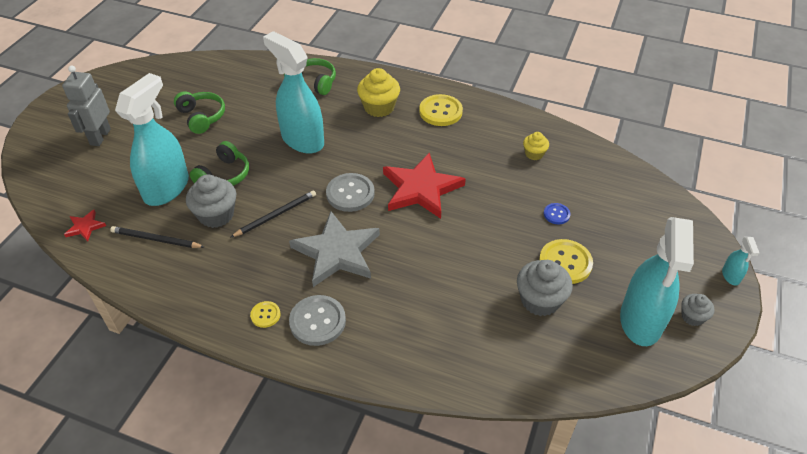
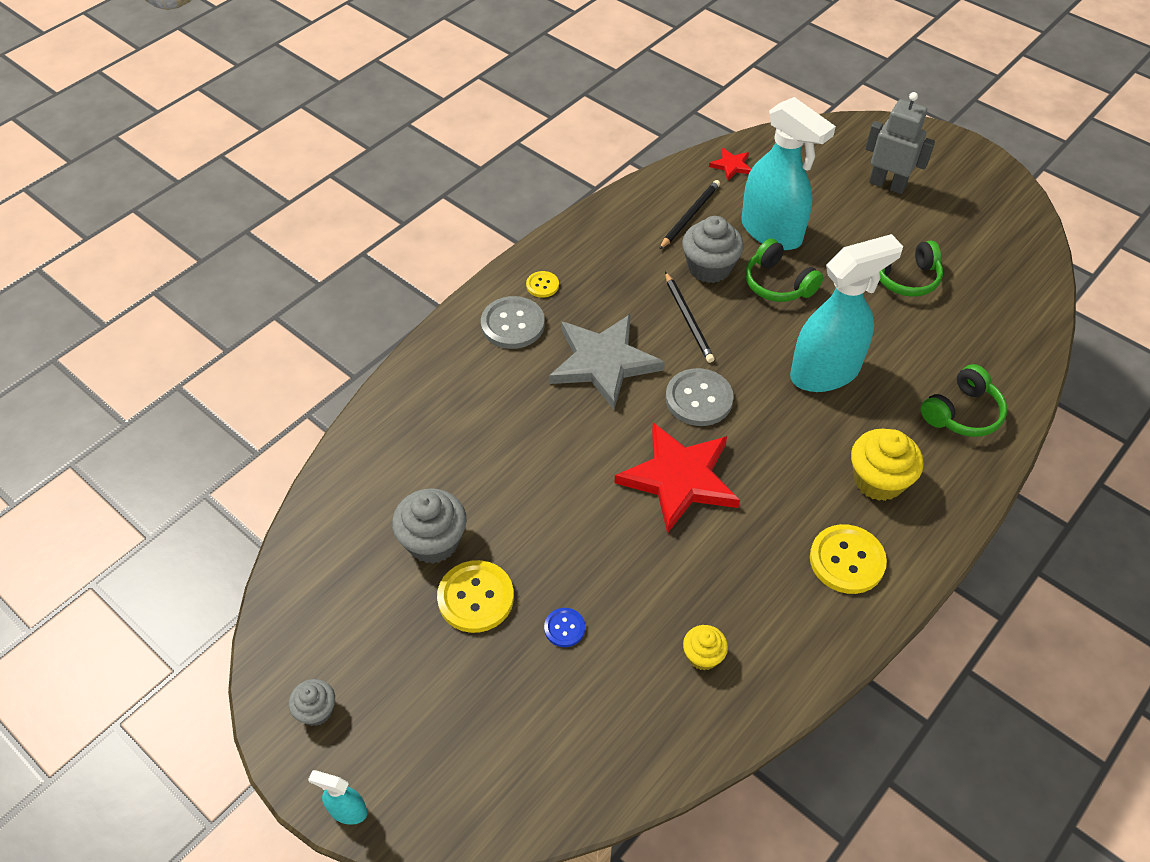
camera: 110 degrees right, 5 degrees up
turquoise spray bottle [620,217,694,346] -> none

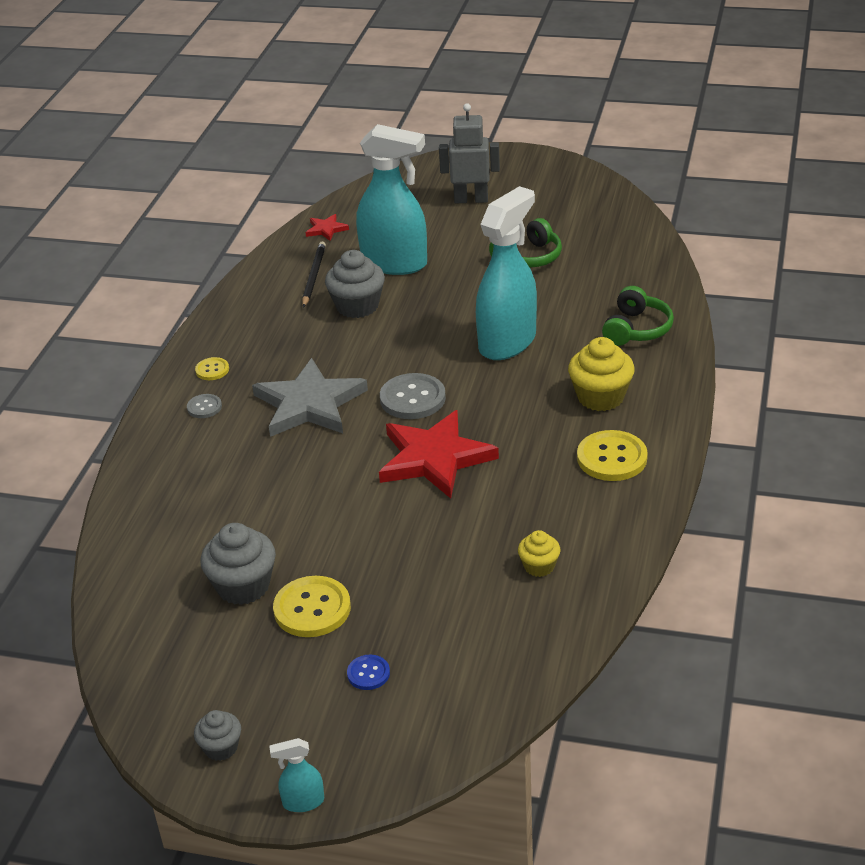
camera: 25 degrees left, 15 degrees down
grey button [481,296,545,349] -> grey button [187,394,222,418], size x0.53
blue button [544,608,585,647] -> blue button moved to [347,655,390,690]
black pencil [665,272,715,363] -> none
green headphones [745,238,823,302] -> none

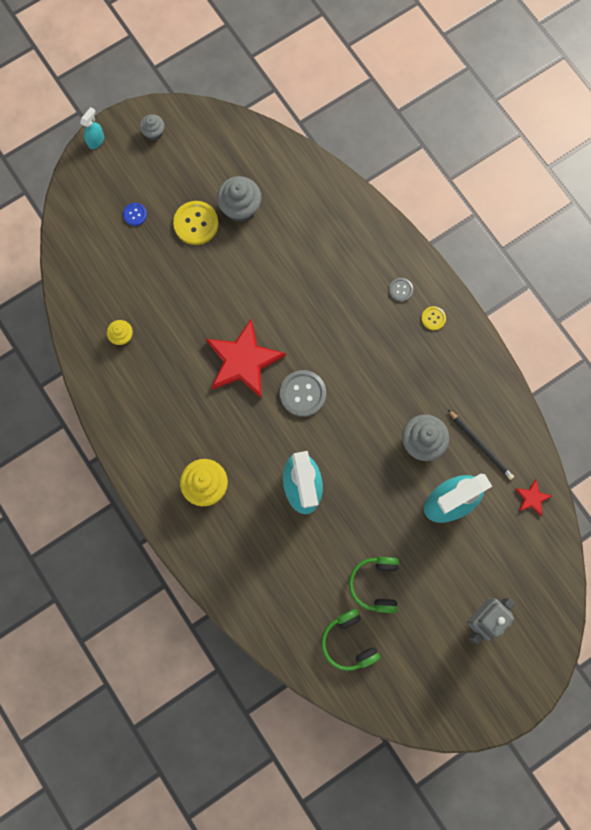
camera: 130 degrees right, 40 degrees up
grey star [252,358,368,437] -> none
yellow button [577,430,648,481] -> none
green headphones [602,286,674,346] -> green headphones moved to [321,609,380,671]

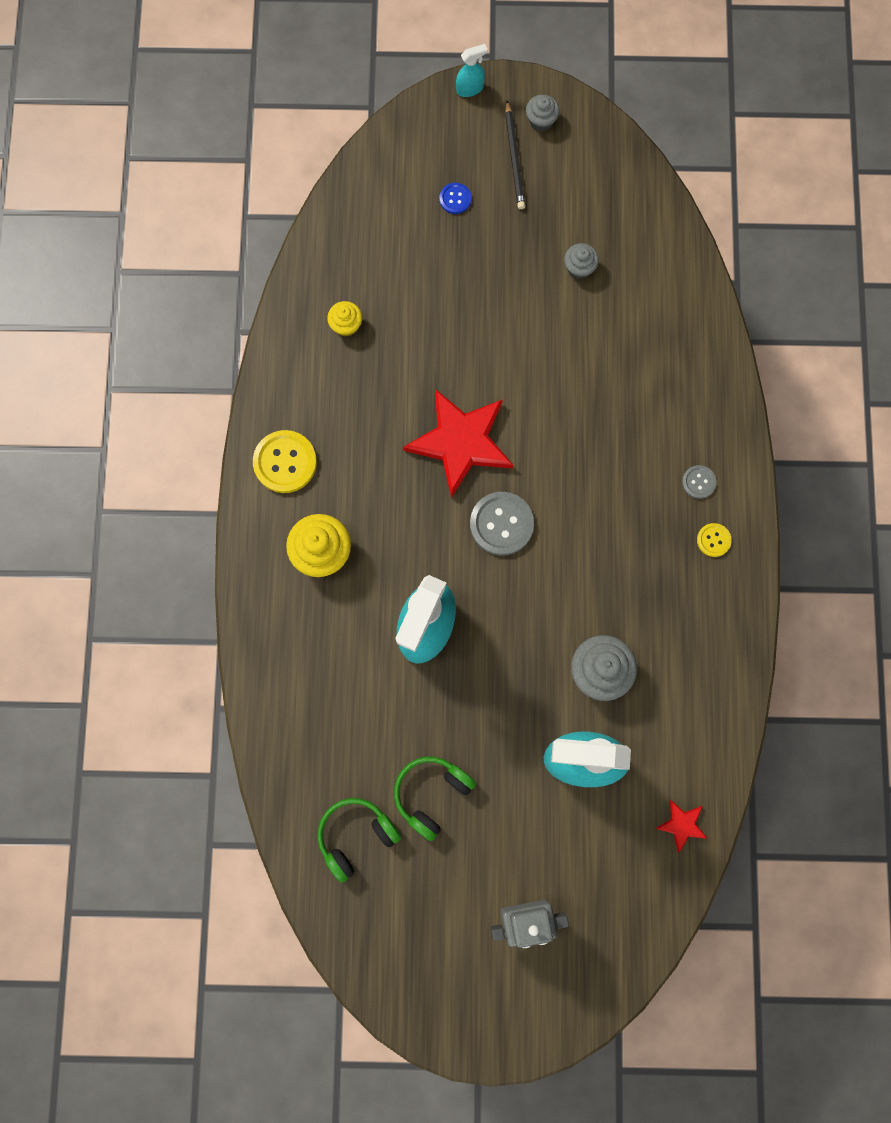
camera: 35 degrees right, 0 degrees up
yellow button [173,201,219,245] -> yellow button moved to [253,430,317,493]
grey cupcake [217,176,261,222] -> grey cupcake [564,243,599,279], size x0.57
green headphones [321,609,380,671] -> green headphones turned 45 degrees clockwise [317,798,401,883]
black pencil [448,410,514,480] -> black pencil moved to [505,101,525,209]

